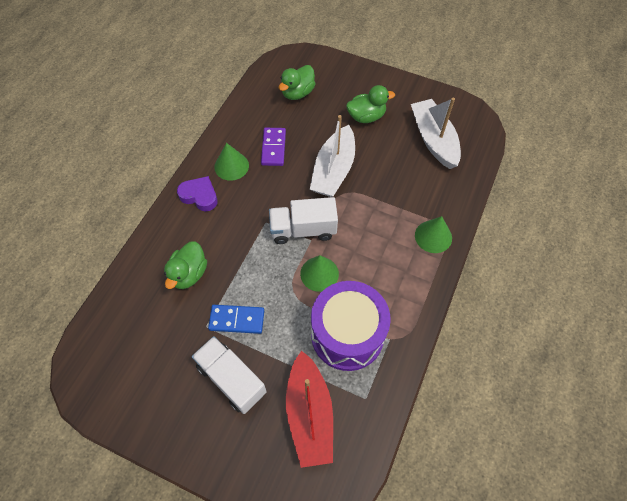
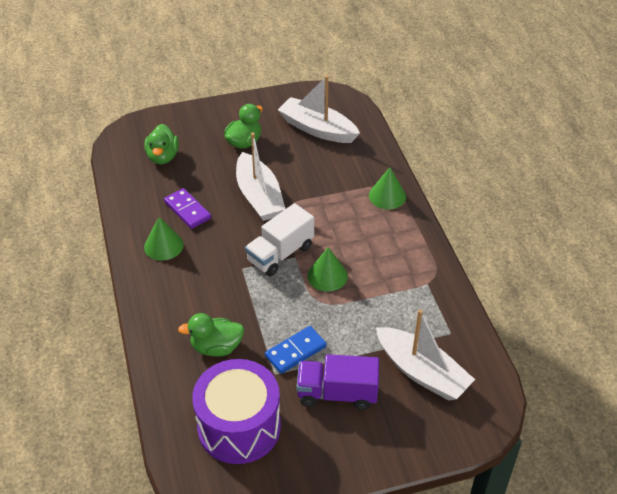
camera: 40 degrees left, 15 degrees down
green duck [164,241,207,289] -> green duck turned 105 degrees clockwise [178,313,244,357]
purple heart [177,176,218,211] -> none
white truck [192,336,267,414] -> purple truck [297,354,379,410]
red boat [286,351,333,468] -> white boat [376,309,475,401]
purple drum [311,281,390,371] -> purple drum moved to [192,359,281,464]

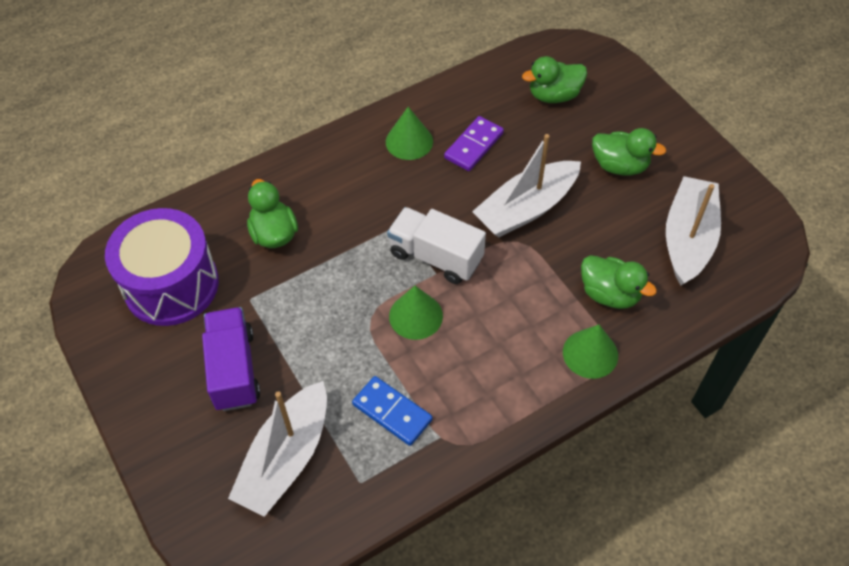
camera: 75 degrees right, 10 degrees up
blue domino [265,326,327,374] -> blue domino moved to [352,376,433,446]
none -> green duck [581,255,657,309]

